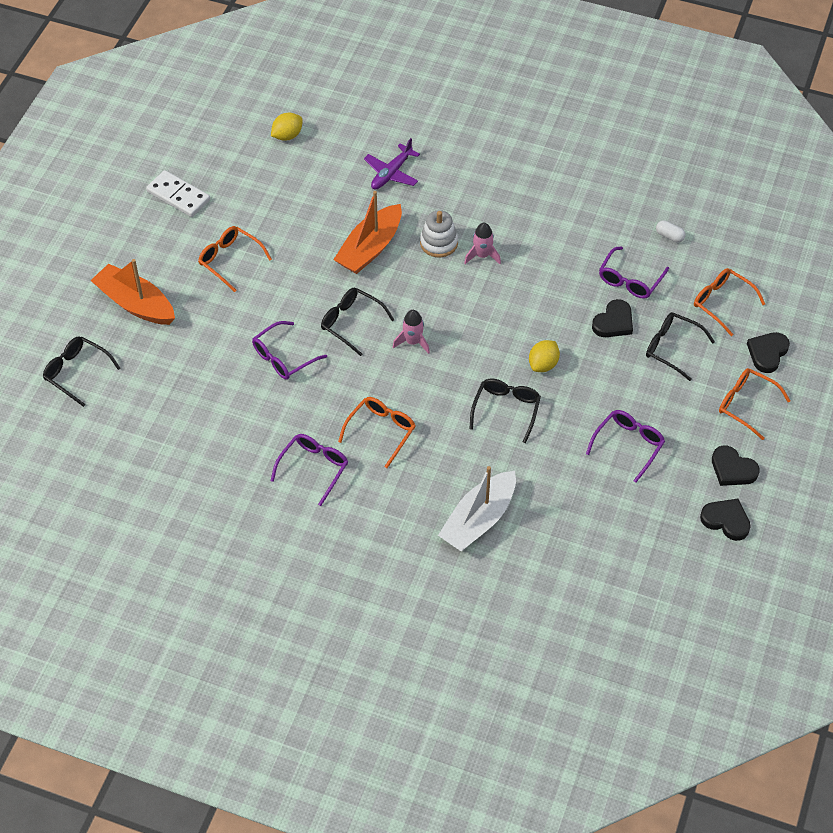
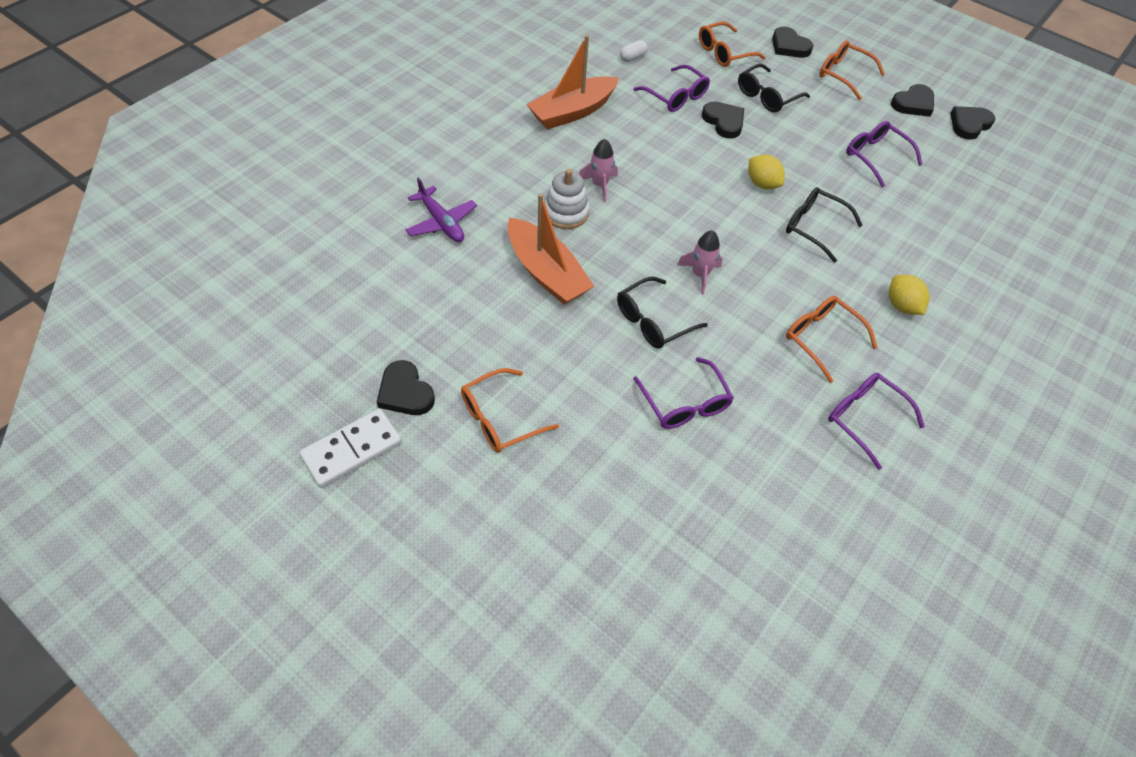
camera: 75 degrees left, 0 degrees up
black glasses [43,336,121,407] -> none
orange boat [91,259,175,325] -> orange boat moved to [526,35,619,130]
yellow lemon [271,113,303,141] -> yellow lemon moved to [889,275,930,315]
white boat [438,466,516,551] -> none
orange glasses [719,368,791,440] -> orange glasses turned 75 degrees clockwise [819,41,885,100]
none -> black heart [377,360,435,415]

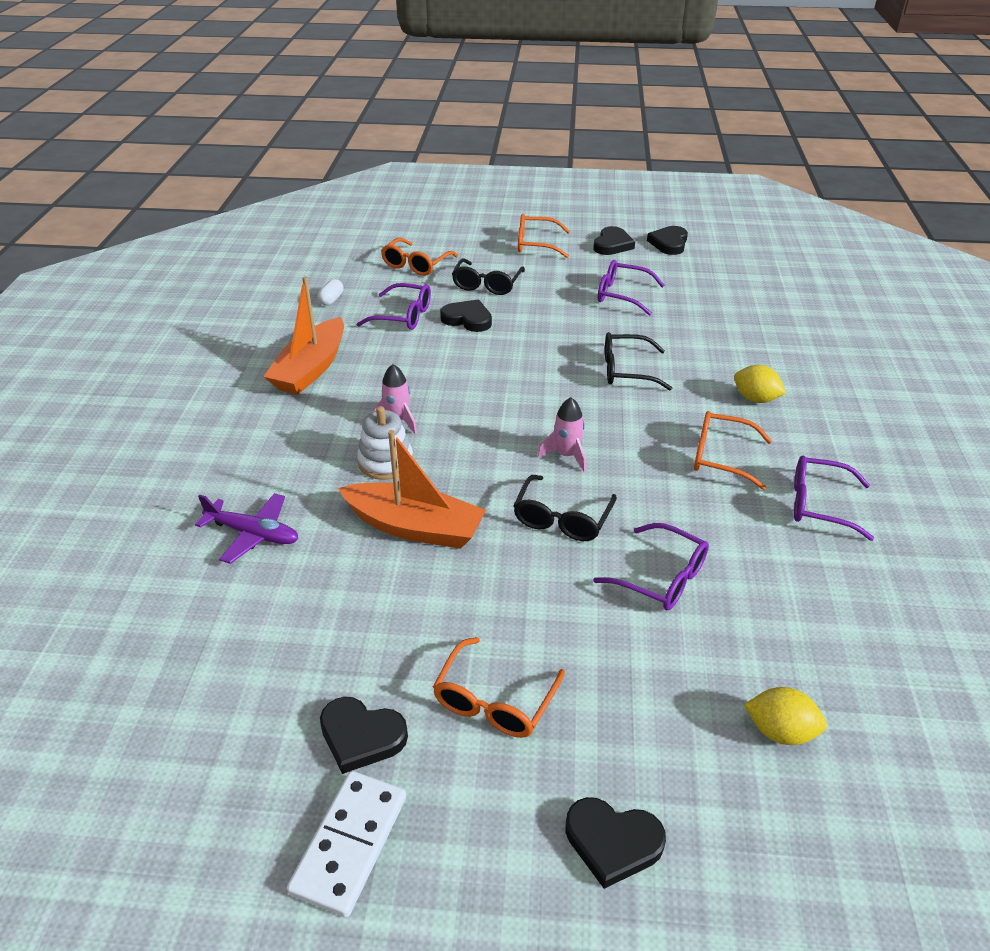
camera: 30 degrees left, 15 degrees down
yellow lemon [749,155,785,189] -> yellow lemon moved to [744,687,827,745]
black heart [772,27,814,58] -> black heart moved to [566,797,666,889]

